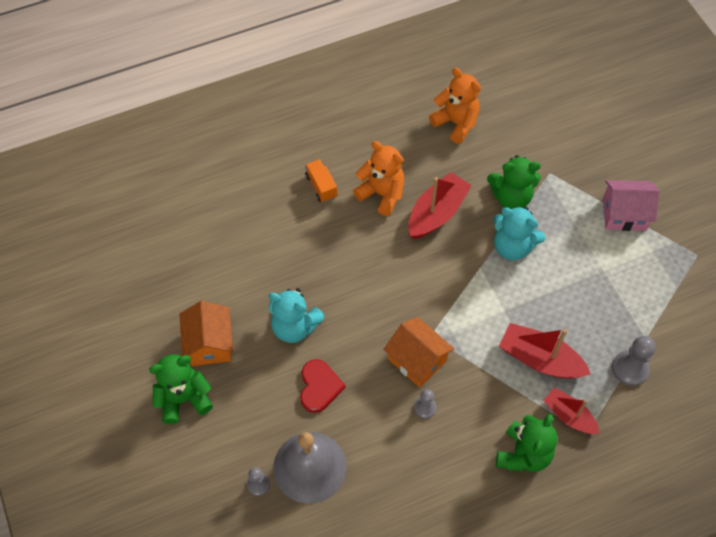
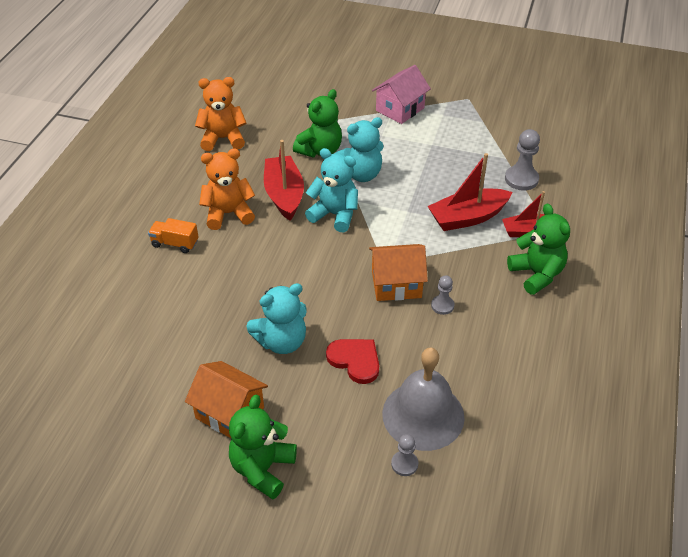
camera: 50 degrees left, 15 degrees down
none -> turquoise teddy bear [305,148,358,233]

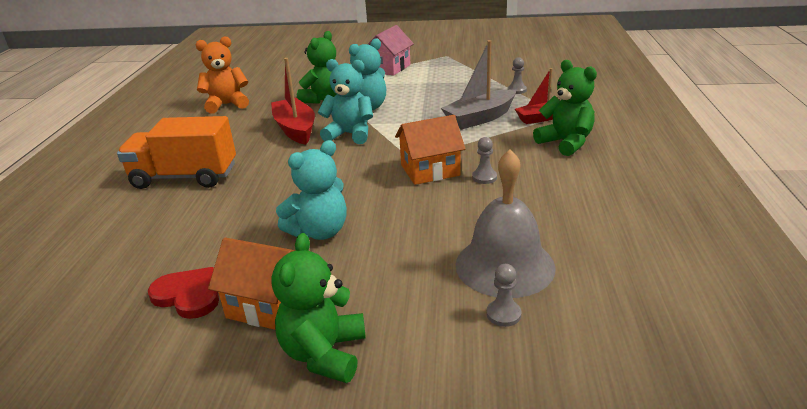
camera: 10 degrees left, 15 degrees down
orange truck [148,218,198,253] -> orange truck [117,116,236,189], size x2.04
orange teddy bear [199,149,255,230] -> none
red heart [326,339,379,384] -> red heart moved to [148,267,219,319]
red boat [428,153,512,231] -> grey boat [441,40,516,130]
grey pawn [505,129,540,191] -> grey pawn [508,57,527,94], size x0.60

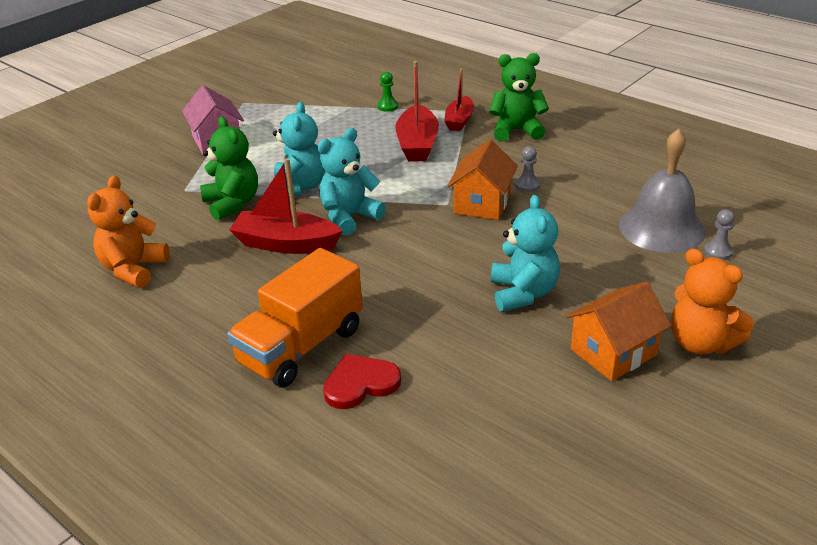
camera: 55 degrees left, 5 degrees up
red heart [148,267,219,319] -> red heart moved to [323,354,401,409]
green teddy bear [272,233,366,383] -> orange teddy bear [671,248,754,355]
grey boat [441,40,516,130] -> red boat [395,61,439,162]
grey pawn [508,57,527,94] -> green pawn [377,71,398,112]

